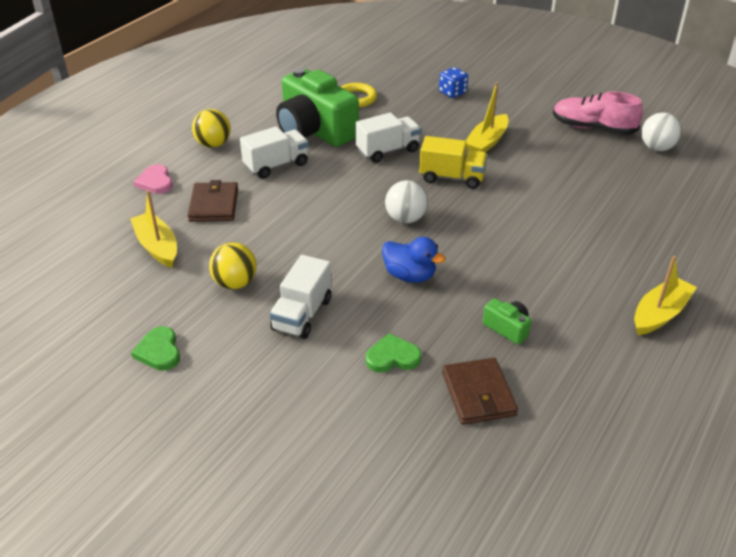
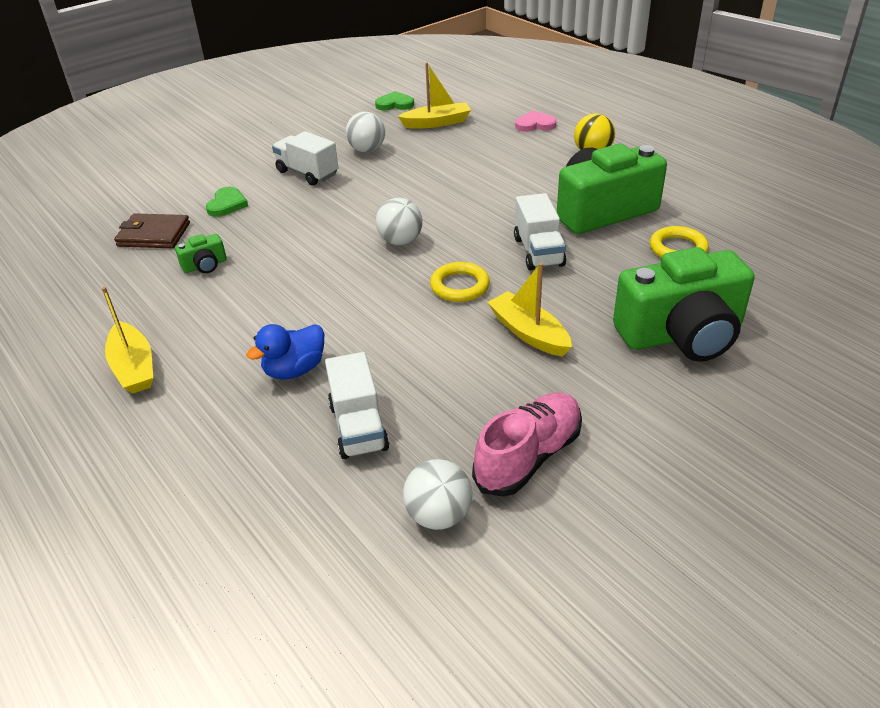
camera: 110 degrees right, 0 degrees up
green heart [131,326,180,371] -> green heart moved to [375,91,414,111]
brown wallet [188,180,238,222] -> none
yellow ball [209,242,257,289] -> white ball [346,112,385,153]
white truck [240,126,309,179] -> white truck moved to [325,352,389,459]
blue duck [382,237,446,283] -> blue duck moved to [246,324,324,380]
yellow truck [419,136,488,189] -> yellow ring [430,262,490,302]
blue dice [439,67,468,98] -> green camera [613,247,755,362]

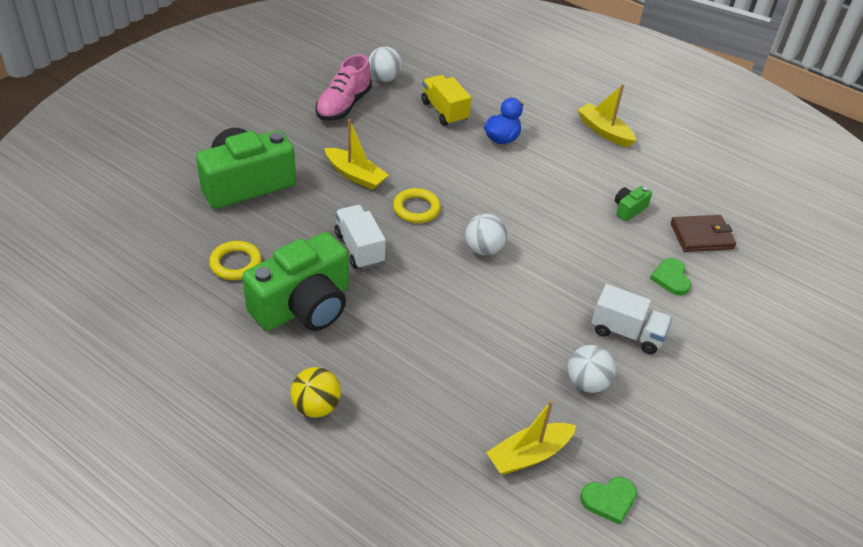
camera: 160 degrees right, 5 degrees up
white truck [325,352,389,459] -> yellow truck [421,75,471,126]
pink heart [515,111,557,132] -> none

